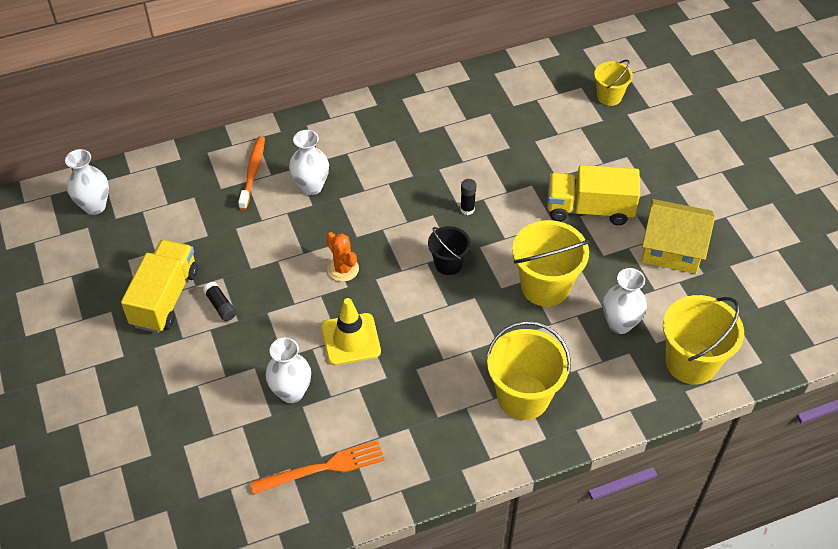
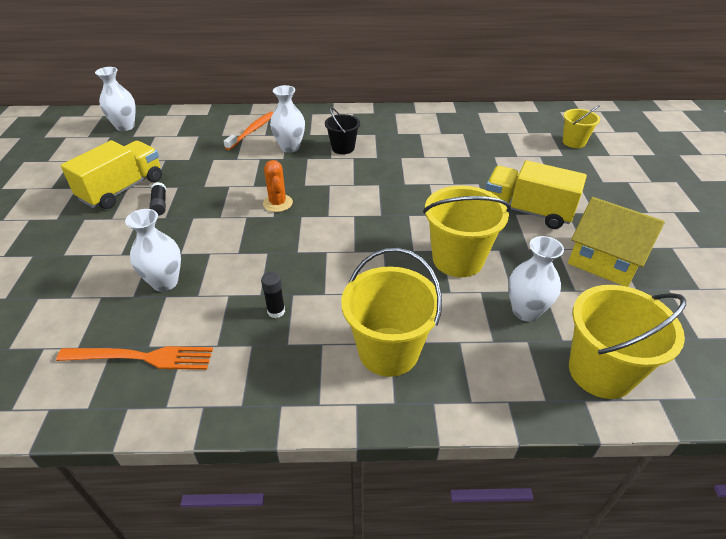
camera: 20 degrees right, 10 degrees down
yellow traffic cone [321,298,381,365] -> none
black bucket [428,226,471,275] -> black bucket moved to [325,107,360,154]
black glue stick [460,179,476,215] -> black glue stick moved to [261,272,285,318]

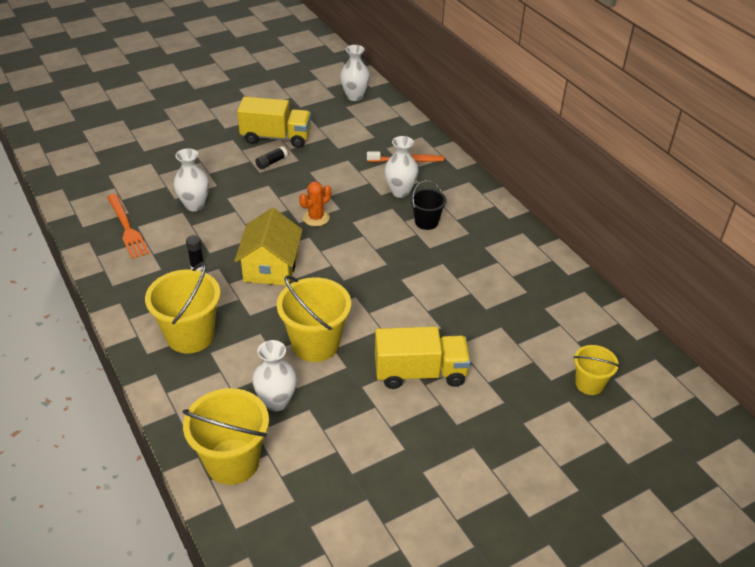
camera: 60 degrees right, 0 degrees up
yellow truck [486,160,587,229] -> yellow truck turned 90 degrees clockwise [375,327,471,389]
yellow house [568,197,665,287] -> yellow house moved to [234,208,303,286]

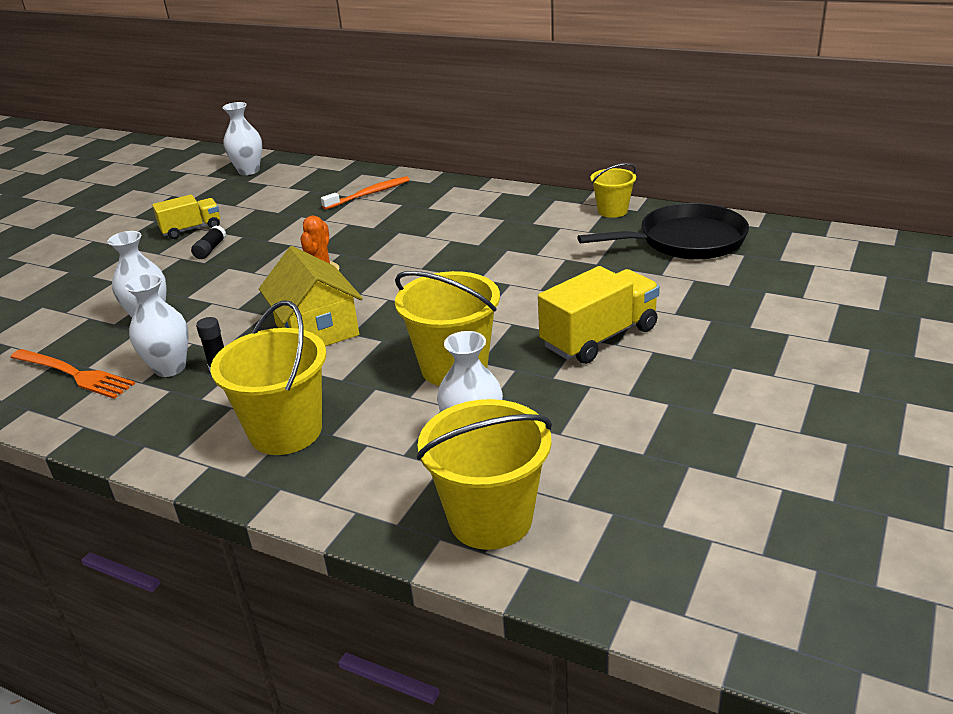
camera: 30 degrees left, 10 degrees down
yellow truck [237,97,311,148] -> yellow truck [152,194,220,239], size x0.64
white vase [384,136,419,198] -> white vase moved to [125,274,189,377]
black bucket [410,180,447,230] -> none
yellow bucket [573,345,619,395] -> yellow bucket moved to [590,163,636,218]
none -> black pan [577,203,749,260]

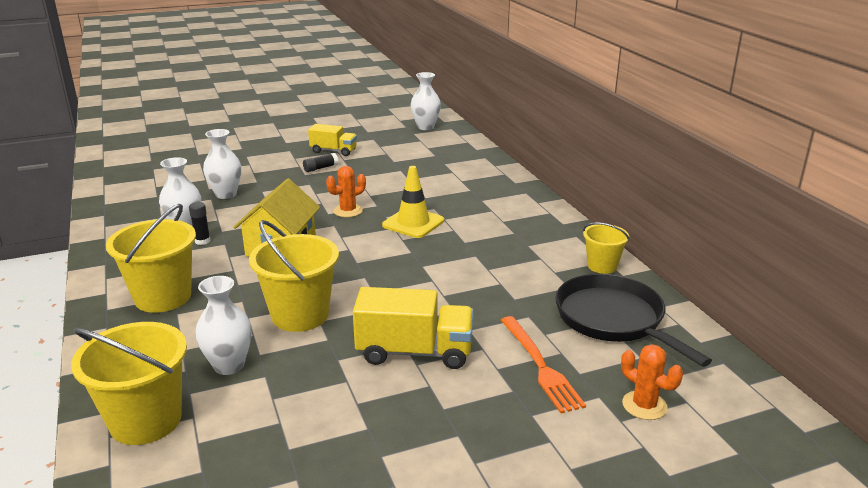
camera: 40 degrees right, 5 degrees down
orange fork [10,349,135,399] -> orange fork moved to [501,316,586,413]
orange toothbrush [321,176,410,210] -> none
black pan [577,203,749,260] -> black pan turned 150 degrees counterclockwise [555,274,712,367]
none -> yellow traffic cone [382,166,444,238]
none -> orange cactus [621,344,683,420]

